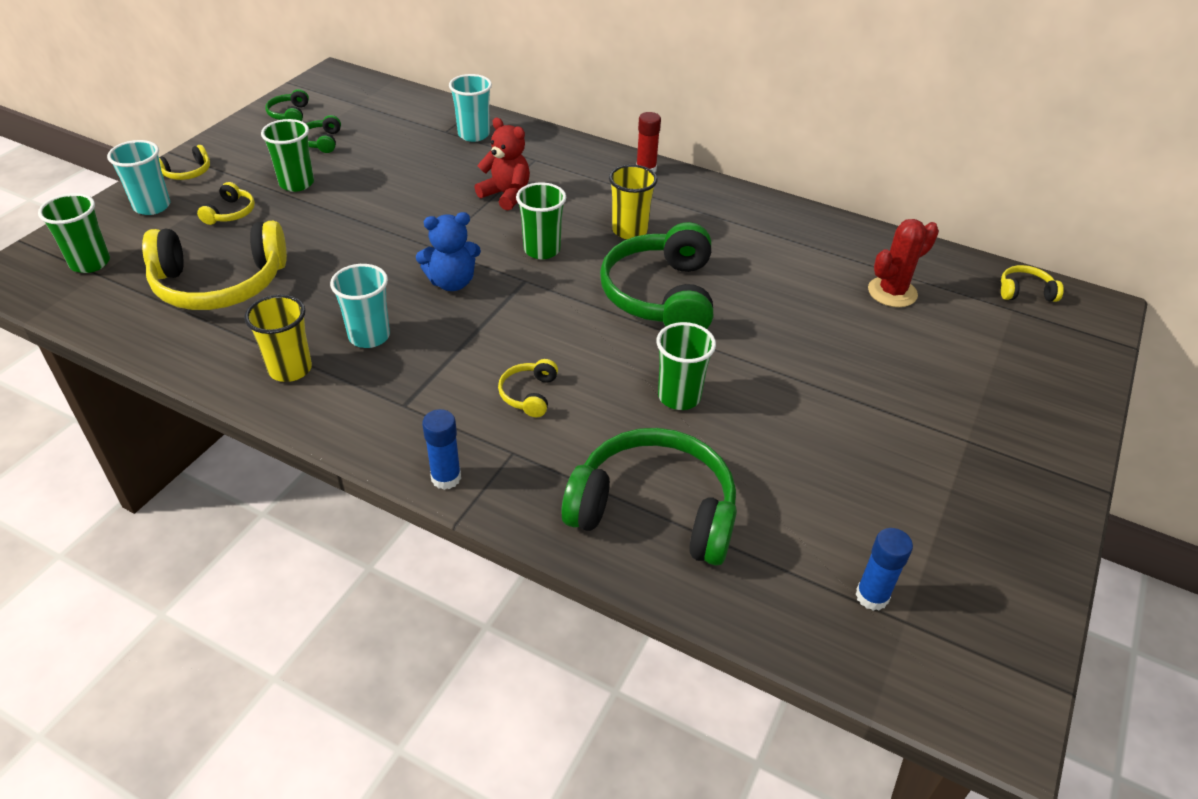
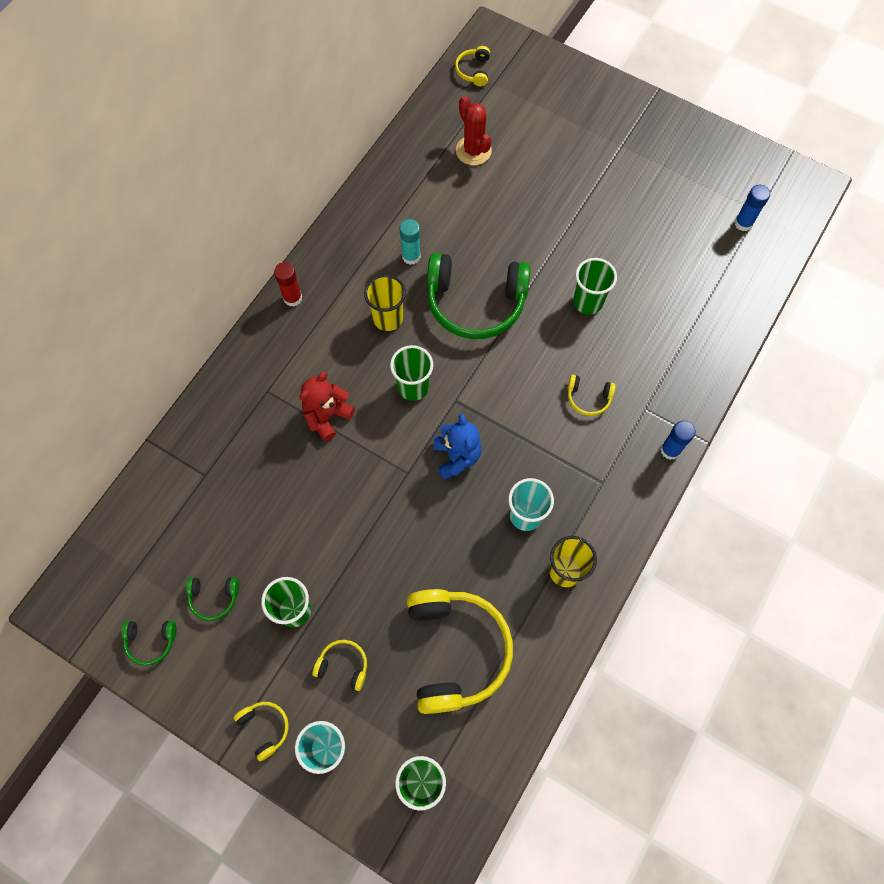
camera: 85 degrees left, 25 degrees up
turquoise cup [449,74,492,142] -> none
green headphones [561,428,737,566] -> none
none -> turquoise glue stick [400,219,421,265]

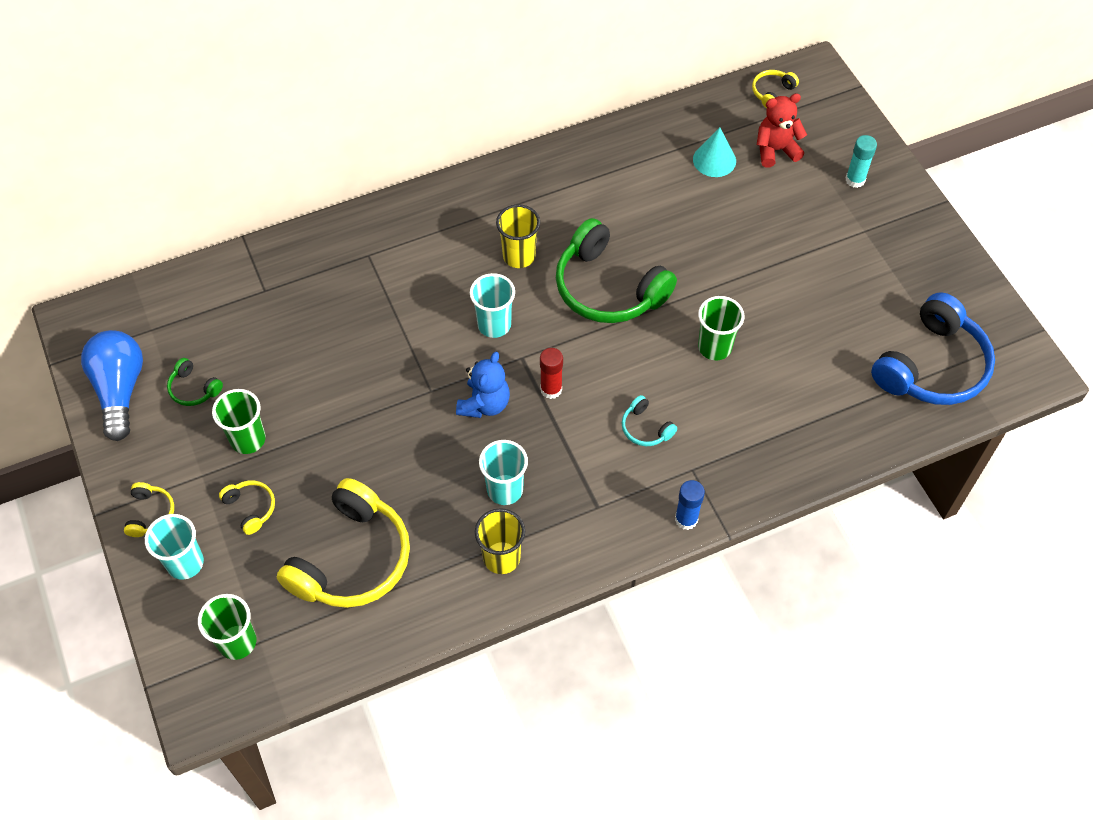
camera: 35 degrees right, 10 degrees down
green headphones [122,621,177,666] -> blue light bulb [81,330,143,441]
red glue stick [274,262,302,307] -> red glue stick moved to [540,348,563,399]
red teddy bear [300,372,355,441] -> red teddy bear moved to [757,94,807,168]
green cup [390,345,433,401] -> turquoise cup [470,273,515,338]
turquoise glue stick [400,219,421,265] -> turquoise glue stick moved to [845,135,877,188]
red cactus [456,96,492,165] -> turquoise cone [693,127,736,177]
yellow headphones [568,375,616,416] -> turquoise headphones [622,395,677,446]
blue glue stick [735,185,770,231] -> blue headphones [871,292,995,405]

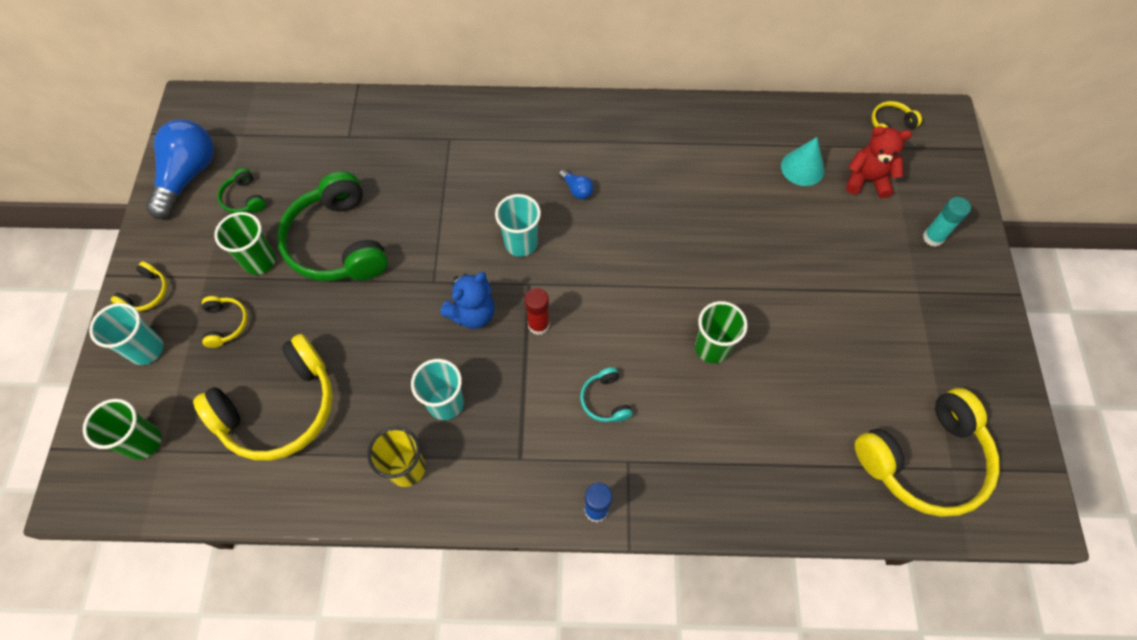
camera: 25 degrees right, 5 degrees up
yellow cup [496,204,540,268] -> blue light bulb [559,169,594,199]
green headphones [556,218,677,323] -> green headphones moved to [277,171,388,281]
blue headphones [871,292,995,405] -> yellow headphones [855,388,1000,517]

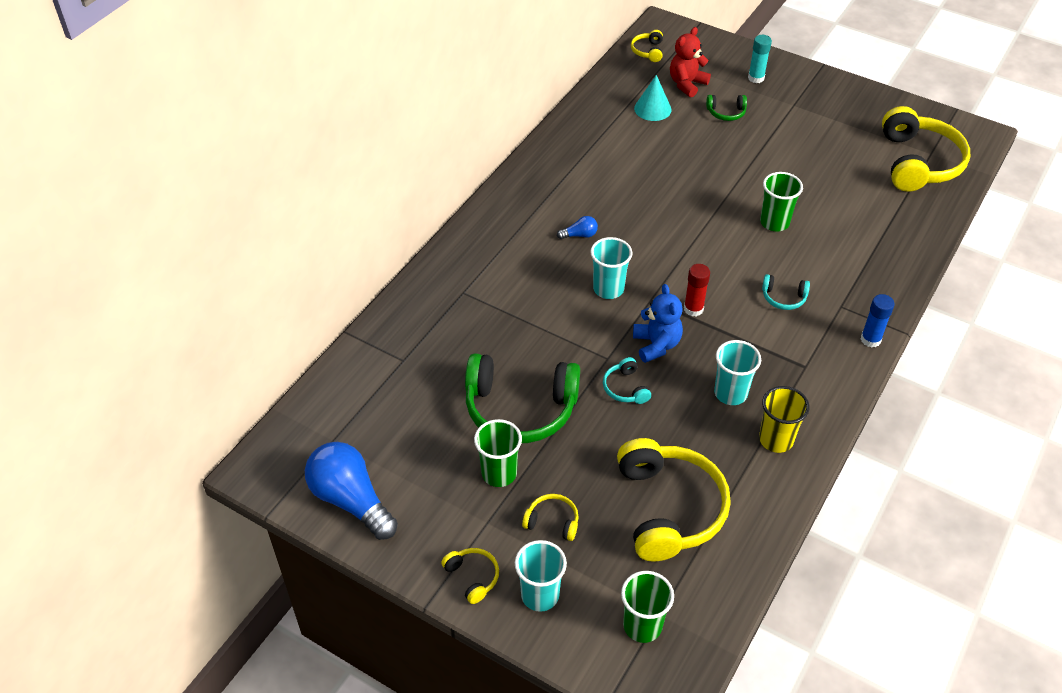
camera: 60 degrees left, 15 degrees down
green headphones [217,168,266,213] -> green headphones moved to [706,95,747,121]
none -> turquoise headphones [603,357,651,404]

